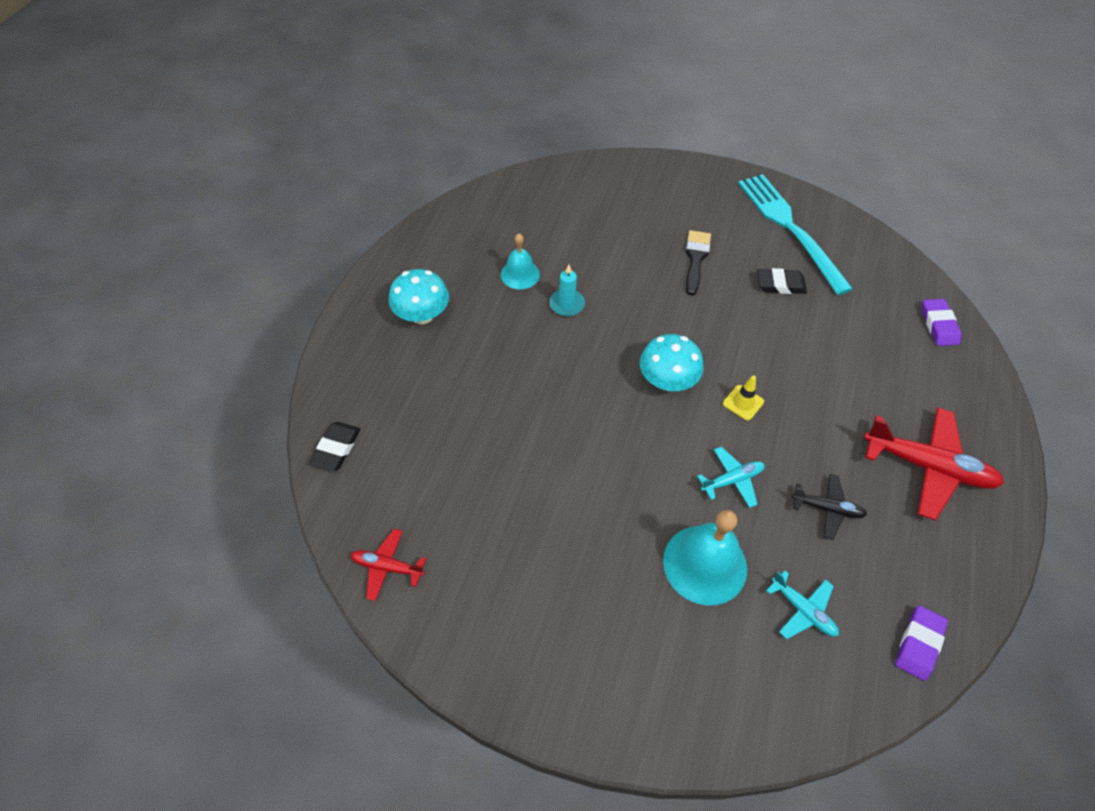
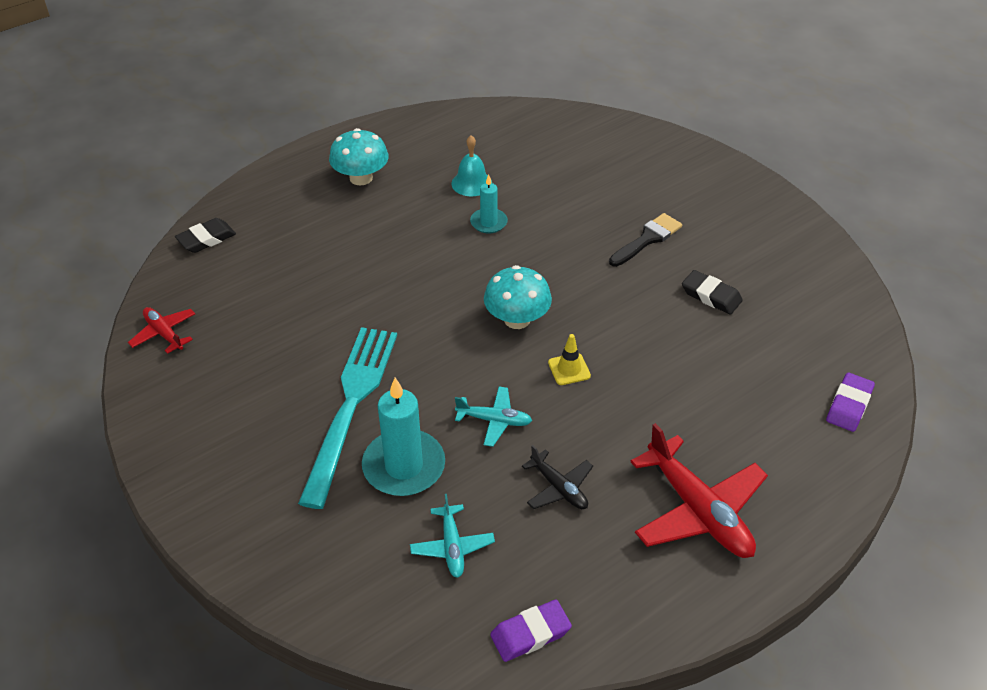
camera: 35 degrees right, 10 degrees down
turquoise bell [663,510,747,605] -> turquoise candle [362,378,445,496]
turquoise fork [738,174,853,295] -> turquoise fork moved to [298,327,397,509]

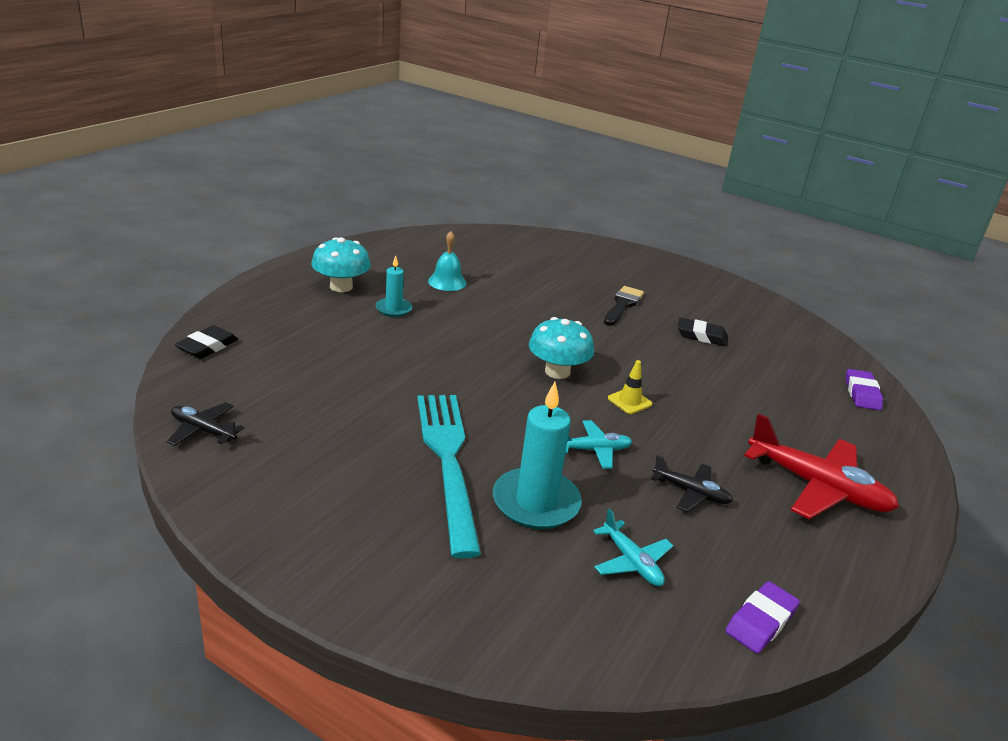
camera: 25 degrees left, 15 degrees down
red plane [128,307,195,354] -> black plane [167,402,244,446]
turquoise candle [470,175,508,234] -> turquoise candle moved to [376,255,412,317]

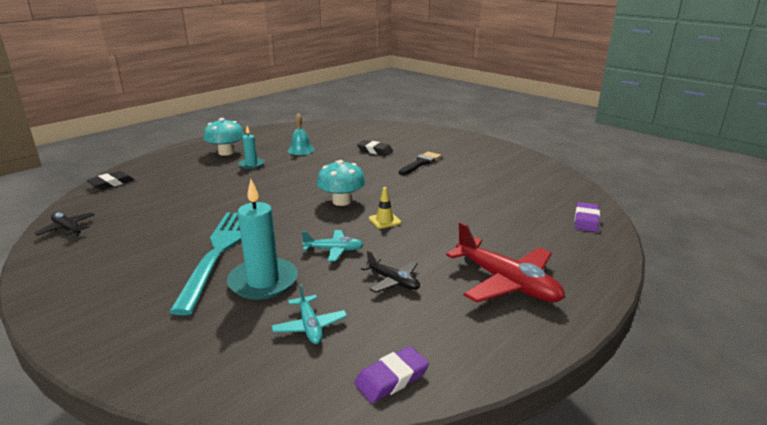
camera: 15 degrees right, 5 degrees down
black eraser [678,318,728,346] -> black eraser moved to [357,140,393,156]

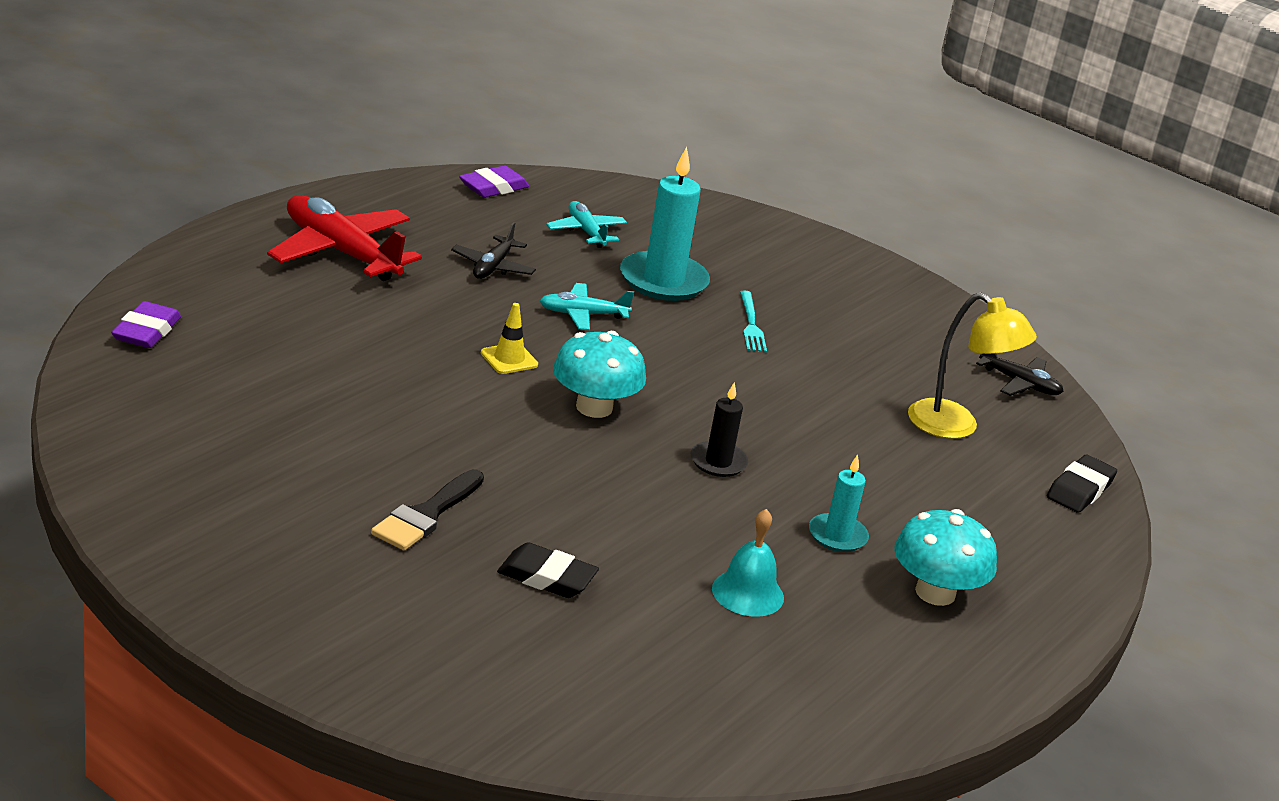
camera: 170 degrees right, 5 degrees up
turquoise fork [169,213,241,315] -> turquoise fork [740,290,767,352], size x0.42
black plane [361,250,420,293] -> black plane turned 105 degrees counterclockwise [451,222,536,279]
none -> black candle [690,382,748,477]
none -> yellow lamp [908,293,1037,439]

